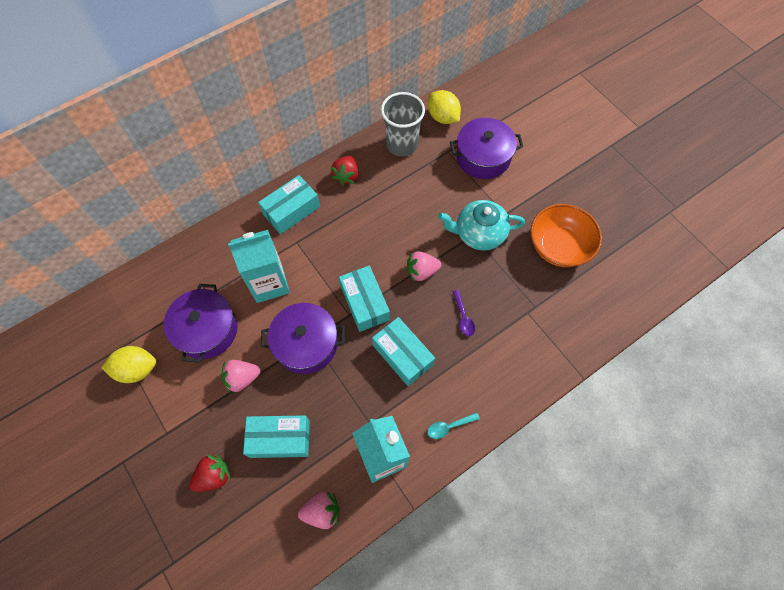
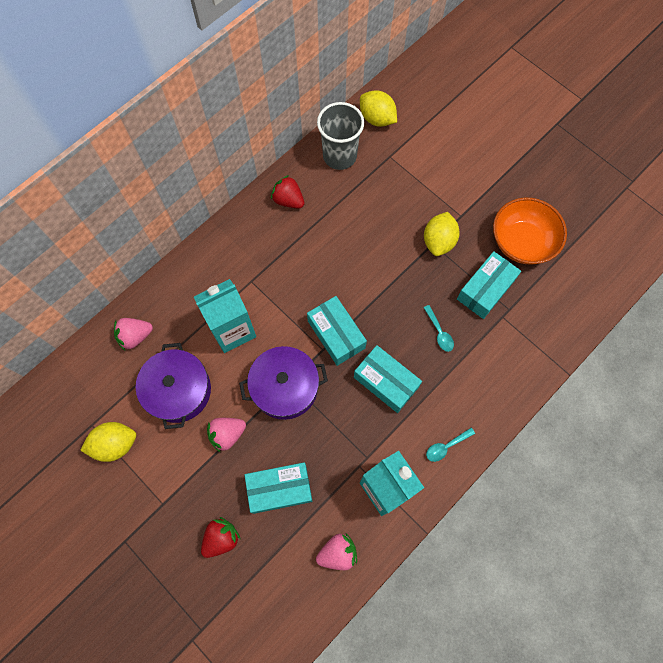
camera: 10 degrees left, 5 degrees up
turquoise box [258,175,320,234] -> turquoise box moved to [457,251,521,319]
red strawberry [331,156,358,186] -> red strawberry turned 120 degrees clockwise [271,175,304,209]
pink strawberry [407,251,441,281] -> pink strawberry moved to [114,318,153,351]
turquoise teapot [438,200,525,251] -> yellow lemon [424,212,460,256]
purple pot [450,118,523,179] -> none
purple spoon [453,290,475,336] -> turquoise spoon [424,305,454,352]

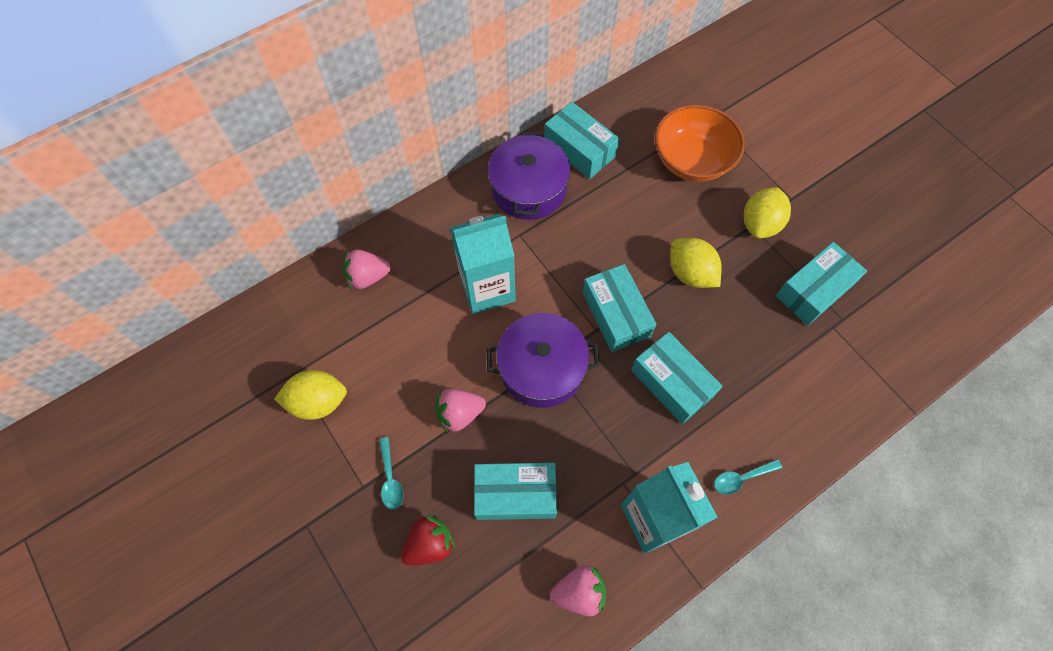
camera: 10 degrees right, 5 degrees down
purple pot [136,343,211,429] -> purple pot moved to [488,131,570,220]
red strawberry [271,175,304,209] -> turquoise box [544,102,619,179]
grey cup [317,102,364,170] -> none
yellow lemon [360,90,397,127] -> yellow lemon moved to [670,238,722,288]
turquoise spoon [424,305,454,352] -> turquoise spoon moved to [379,437,403,510]
orange bowl [493,197,567,265] -> orange bowl moved to [655,105,745,182]

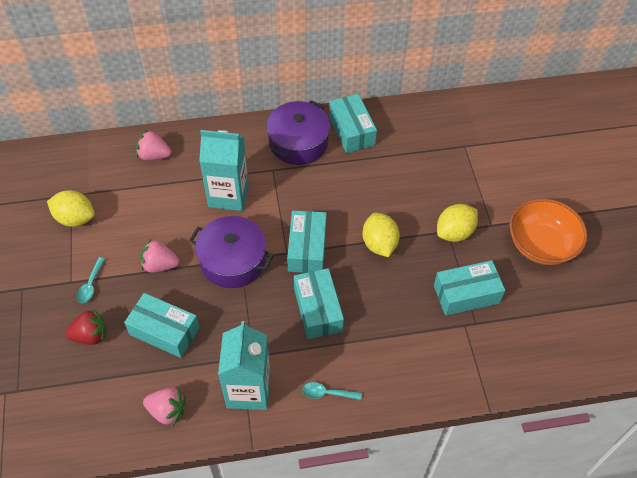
camera: 25 degrees right, 10 degrees down
orange bowl [655,105,745,182] -> orange bowl moved to [510,198,587,265]

